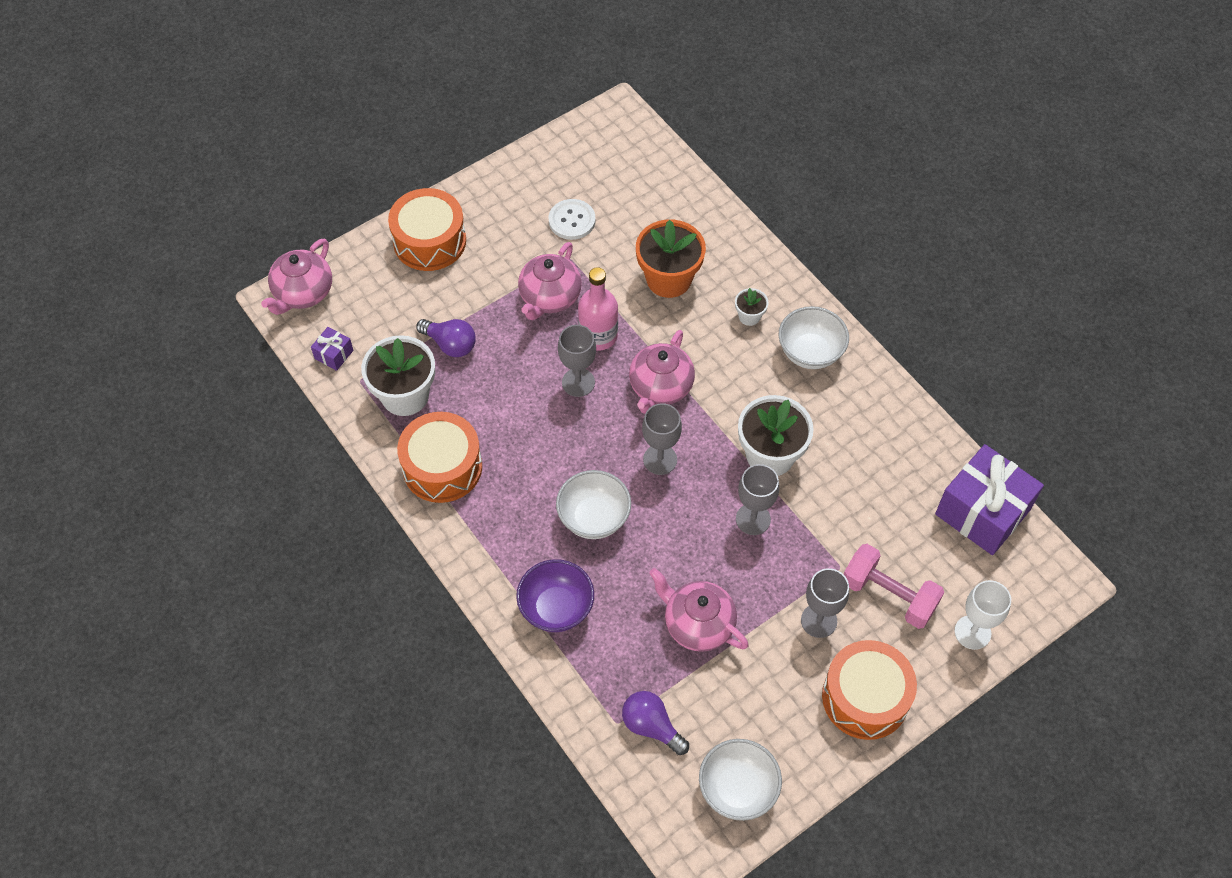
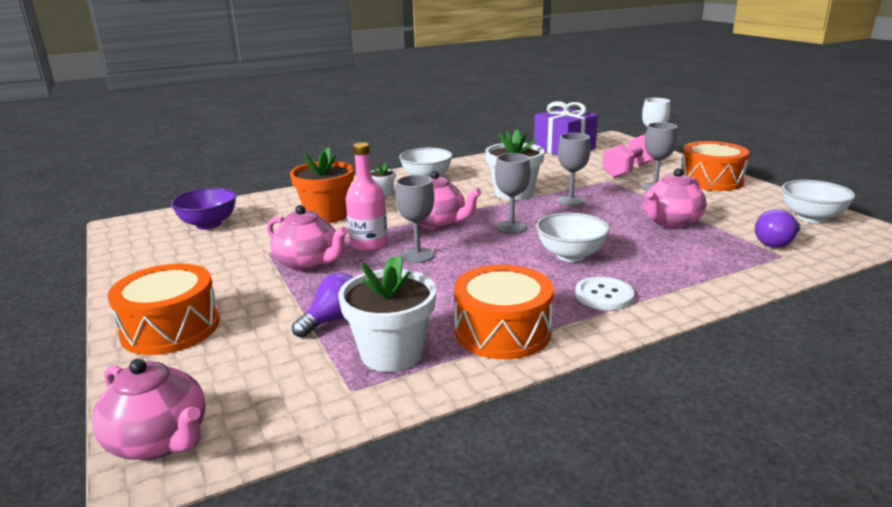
camera: 80 degrees left, 35 degrees down
purple gift [311,327,353,371] -> none
purple bowl [516,559,594,632] -> purple bowl moved to [170,188,237,230]
white button [549,199,595,240] -> white button moved to [575,277,635,310]

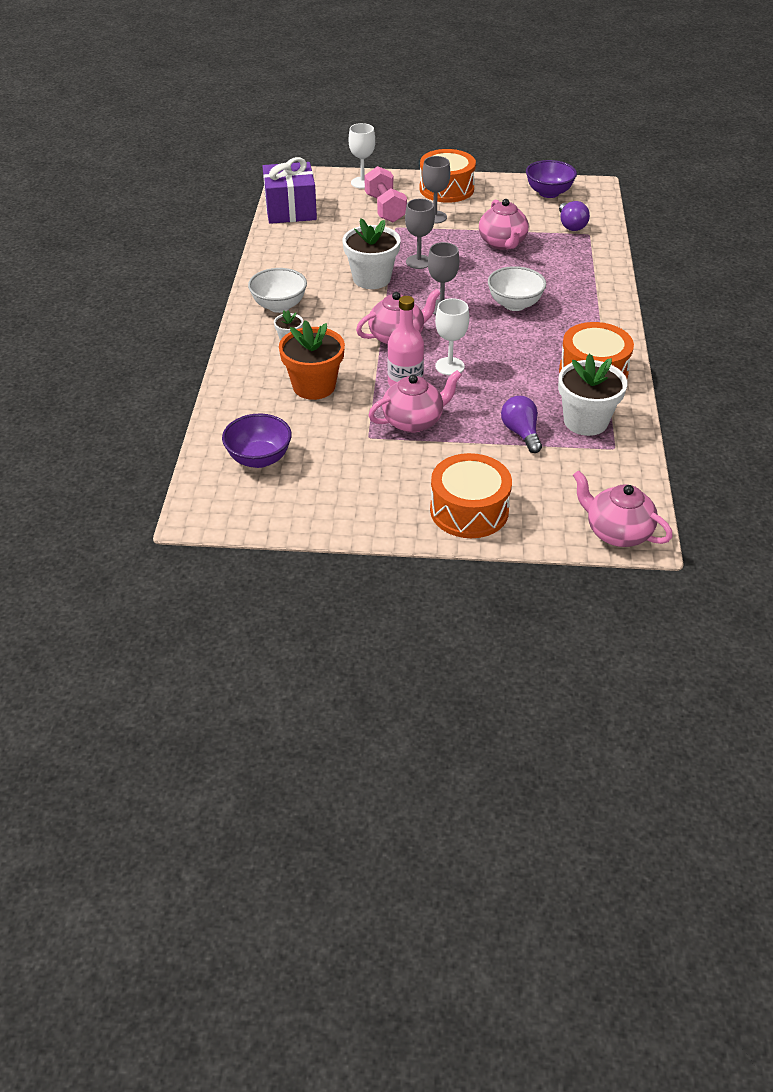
camera: 60 degrees left, 20 degrees up
pink teapot [92,359,205,460] -> pink teapot turned 120 degrees counterclockwise [573,471,673,547]
grey goblet [396,175,434,263] -> white goblet [435,298,469,375]
white button [575,277,635,310] -> none
white bowl [782,180,855,223] -> purple bowl [526,160,577,198]

